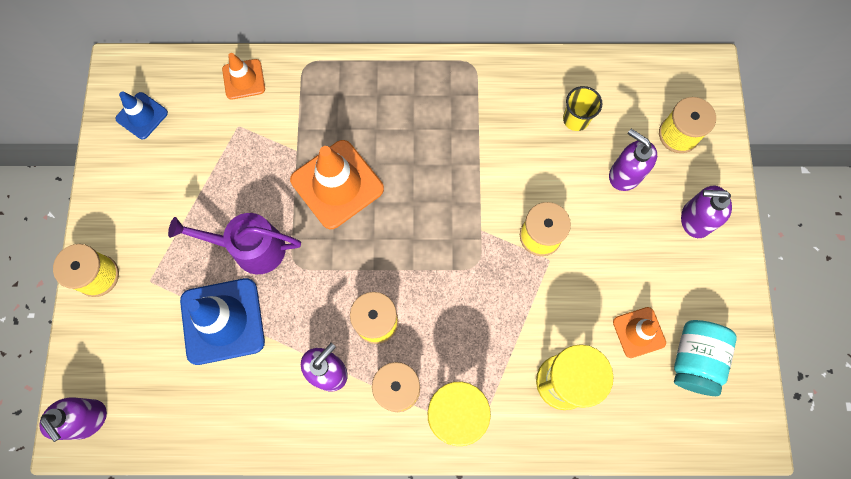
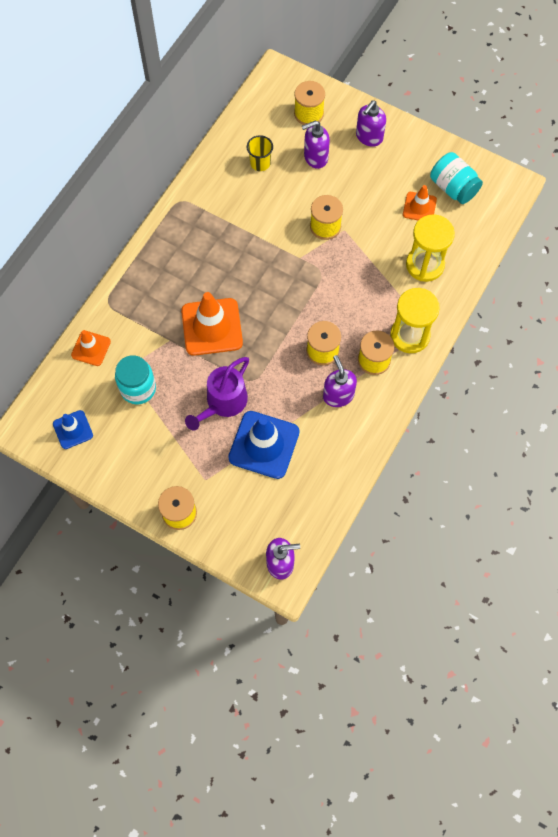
camera: 60 degrees left, 5 degrees down
none -> turquoise jar [115,355,156,404]

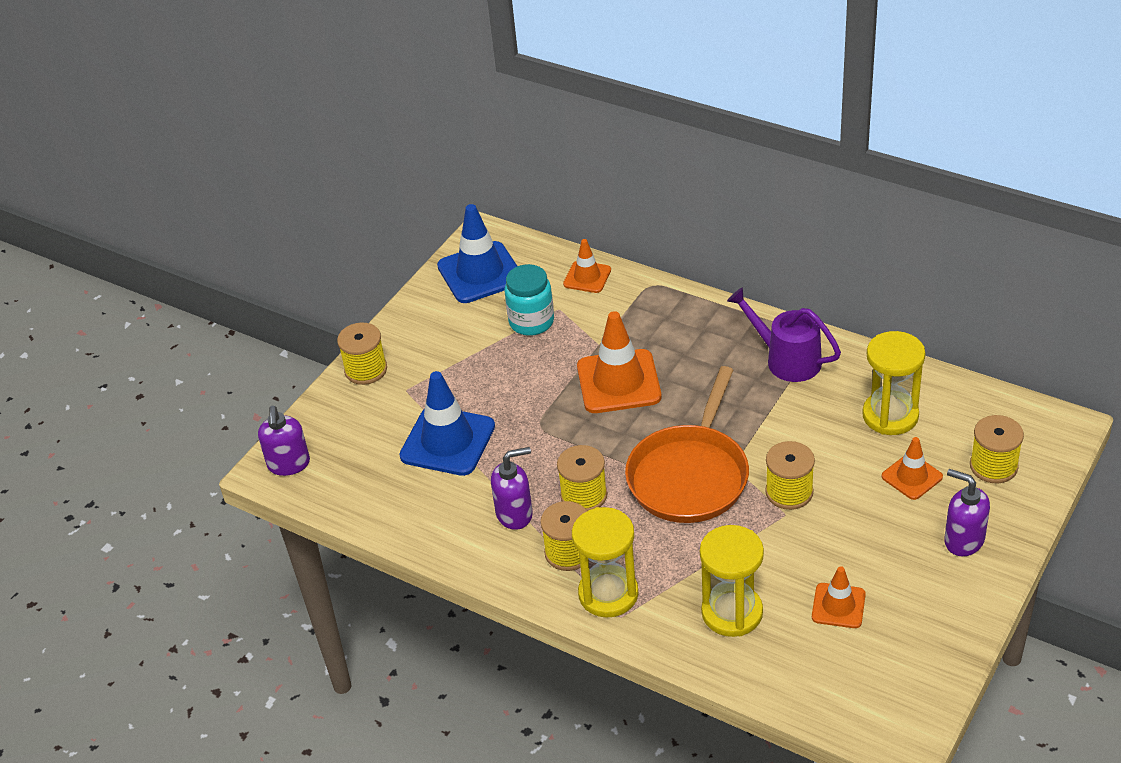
camera: 95 degrees right, 25 degrees down
blue traffic cone [53,410,93,449] -> blue traffic cone [437,204,517,303], size x1.78
purple watering can [185,357,249,430] -> purple watering can moved to [727,287,841,382]
yellow cup [247,135,273,171] -> yellow hourglass [862,331,925,435]
purple soap dispenser [302,120,330,169] -> orange traffic cone [882,437,943,500]
turquoise jar [430,152,483,204] -> none
none -> orange pan [625,366,749,523]

